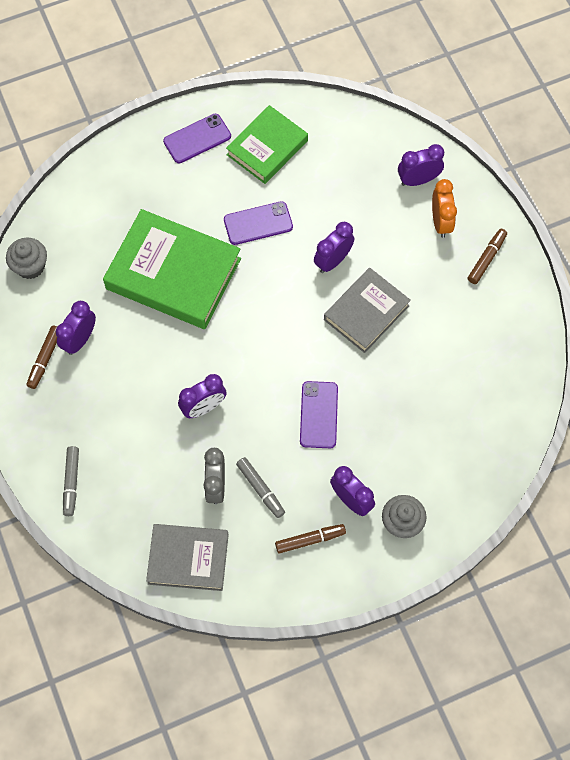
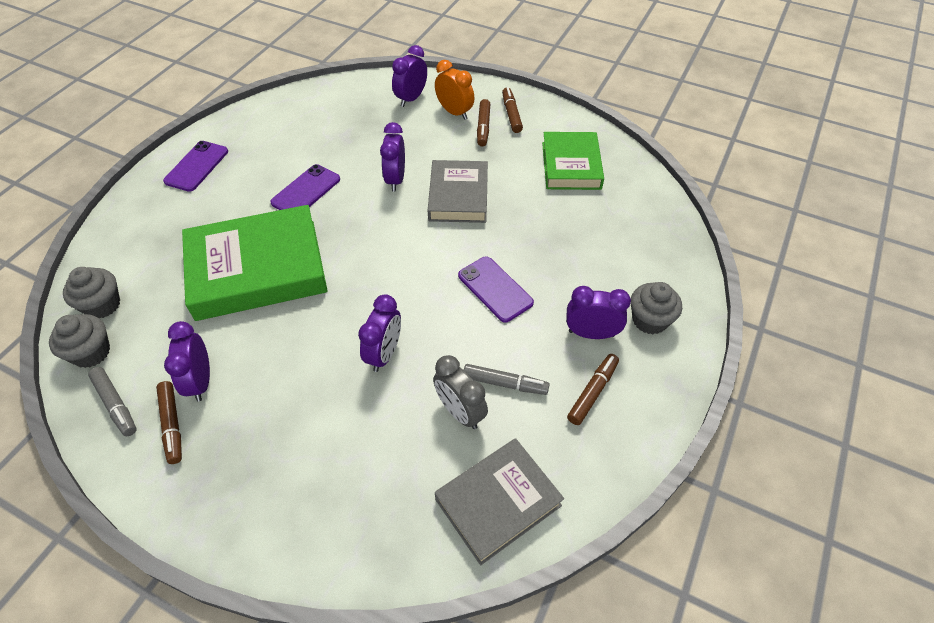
camera: 40 degrees left, 15 degrees down
grey marker [63,446,79,516] -> grey marker moved to [88,367,137,436]
green book [226,105,308,184] -> green book moved to [542,132,604,190]
none -> grey cupcake [63,267,120,319]
none -> brown marker [477,99,490,146]

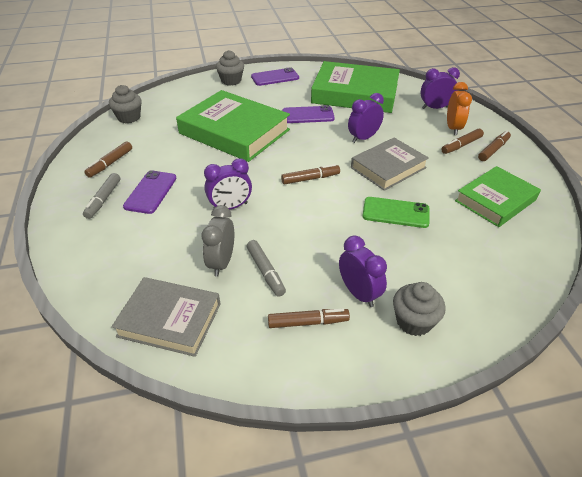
camera: 50 degrees right, 10 degrees down
grey cupcake [63,267,120,319] -> grey cupcake moved to [216,50,244,86]
grey marker [88,367,137,436] -> grey marker moved to [83,173,120,219]
purple clock [164,321,210,402] -> none
purple phone [458,256,534,323] -> purple phone moved to [123,170,177,214]
none -> brown marker [281,164,340,184]
none -> green book [311,61,400,113]
none -> green phone [362,197,430,228]

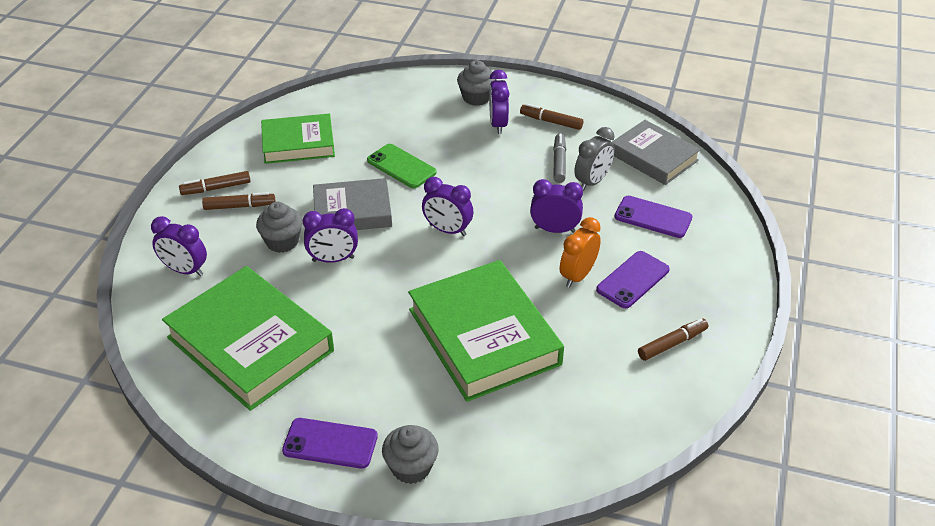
camera: 150 degrees left, 0 degrees up
grey marker [83,173,120,219] -> none
grey cupcake [109,85,142,124] -> grey cupcake moved to [256,202,303,253]
brown marker [281,164,340,184] -> purple clock [422,177,474,236]
purple phone [282,105,335,123] -> purple phone moved to [615,196,692,238]
orange clock [447,82,472,135] -> orange clock moved to [560,217,601,288]

